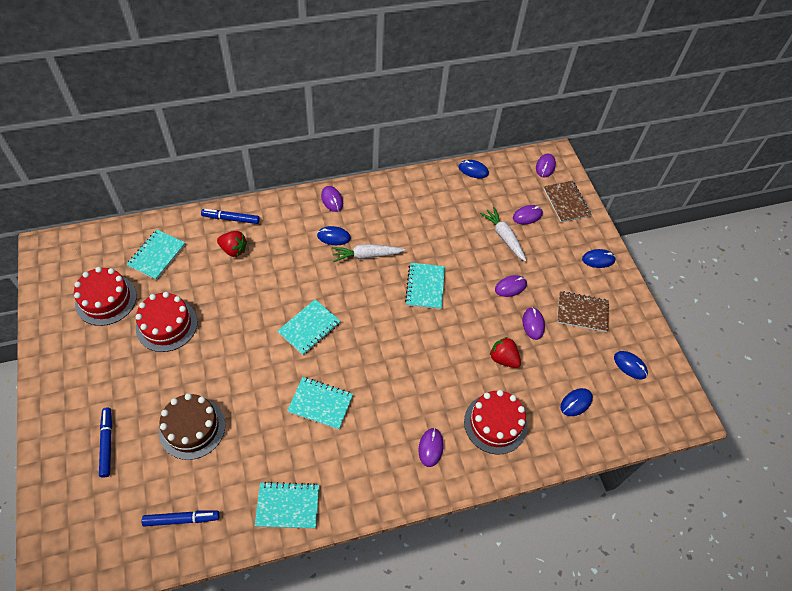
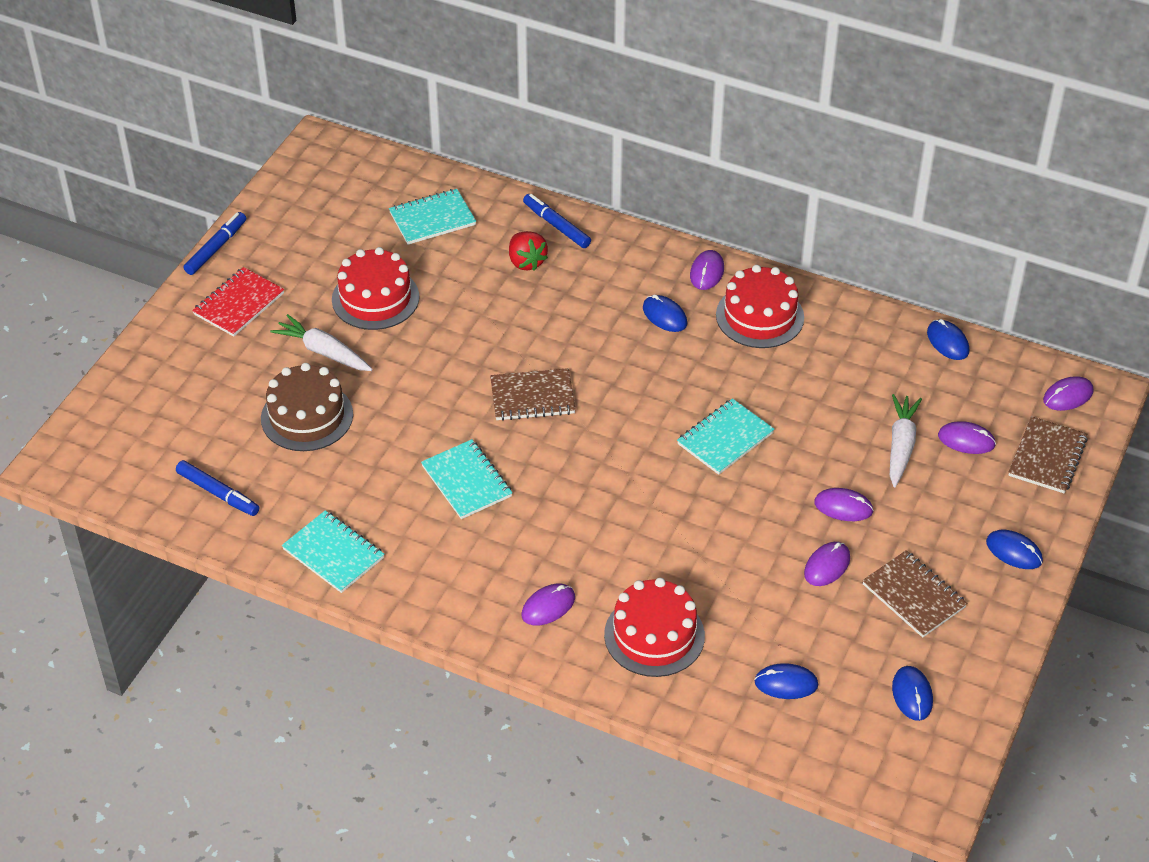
camera: 45 degrees right, 10 degrees down
red cake [74,267,137,326] -> red cake moved to [716,265,804,348]
blue marker [99,408,112,478] -> blue marker moved to [183,212,246,275]
turquoise notebook [278,299,341,355] -> brown notebook [490,368,576,421]
white carrot [332,244,405,262] -> white carrot moved to [270,314,373,371]
red strawberry [490,337,521,368] -> none
none -> red notebook [192,267,284,337]

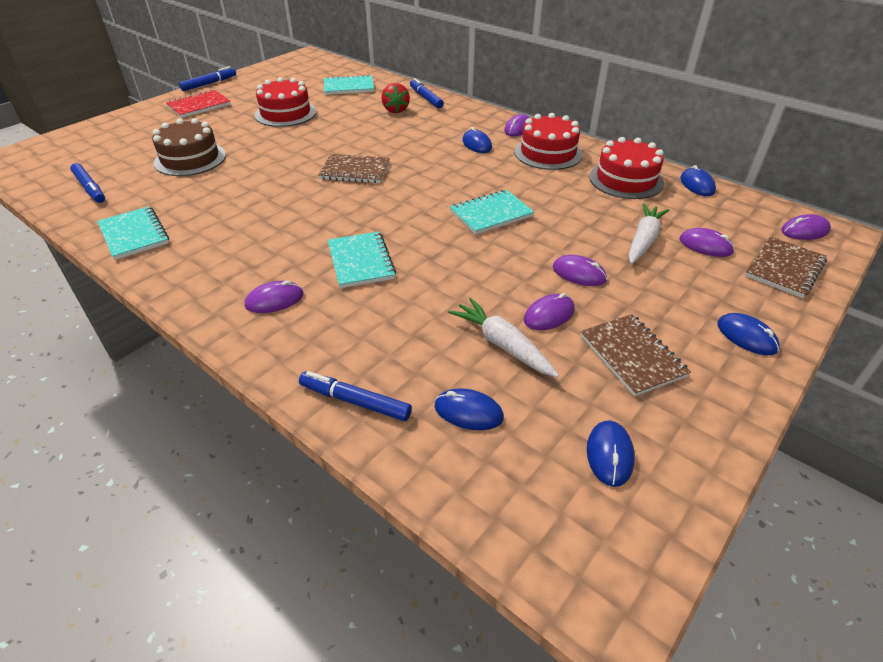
camera: 15 degrees right, 5 degrees down
white carrot [270,314,373,371] -> white carrot moved to [448,298,559,377]
turquoise notebook [421,439,513,519] -> turquoise notebook moved to [328,232,396,288]
red cake [604,578,705,677] -> red cake moved to [589,137,664,199]
none -> blue marker [299,371,412,421]

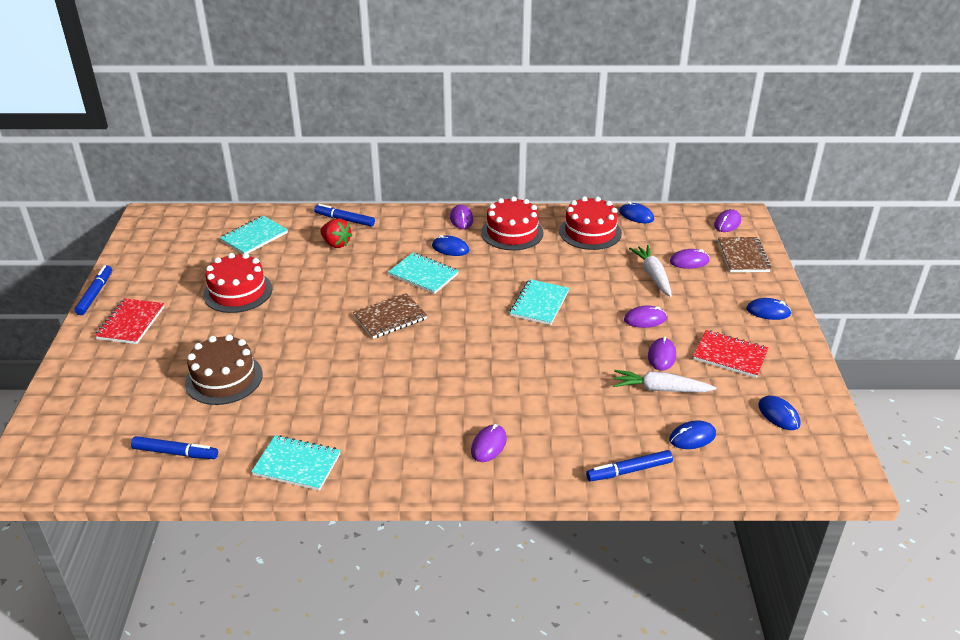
camera: 40 degrees left, 5 degrees down
turquoise notebook [328,232,396,288] -> turquoise notebook moved to [388,253,459,294]
brown notebook [580,314,691,397] -> red notebook [693,330,768,378]

